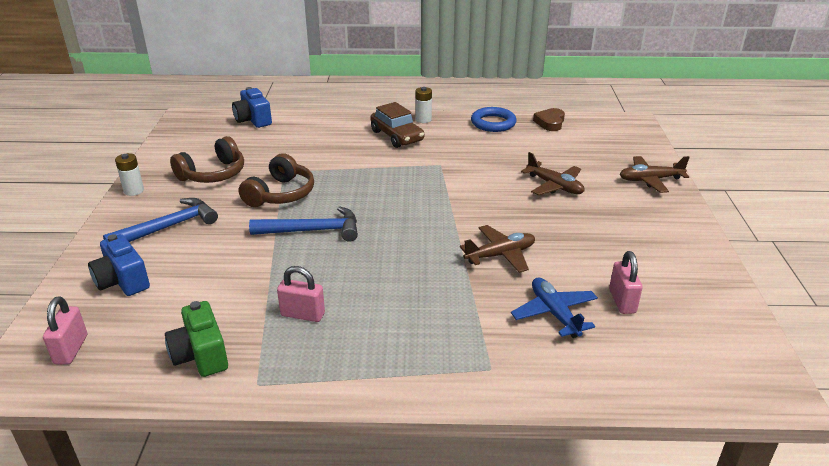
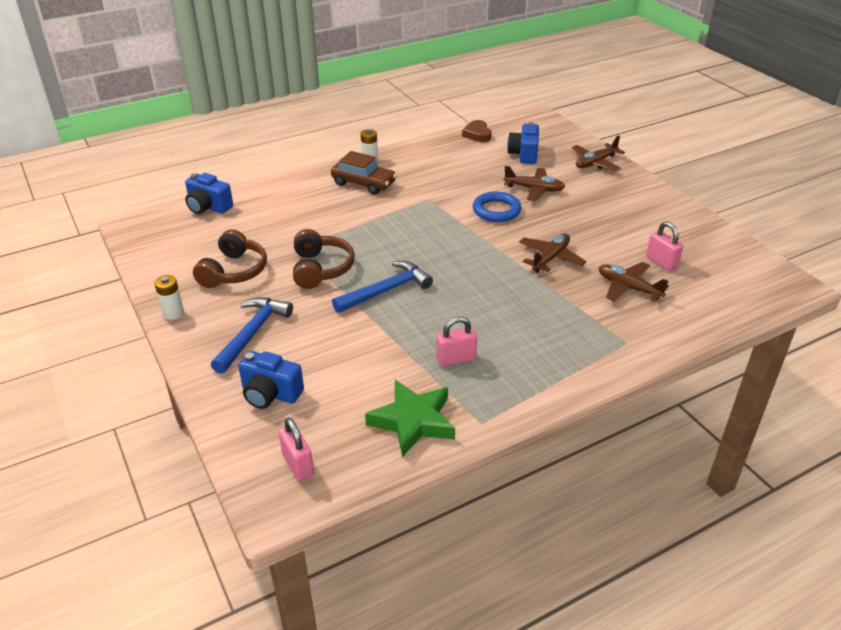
camera: 30 degrees left, 5 degrees up
green camera [165,301,228,377] -> green star [365,380,455,457]
blue ring [471,107,516,132] -> blue ring moved to [473,192,521,222]
blue plane [511,278,598,338] -> brown plane [599,262,669,302]
none -> blue camera [507,122,539,164]

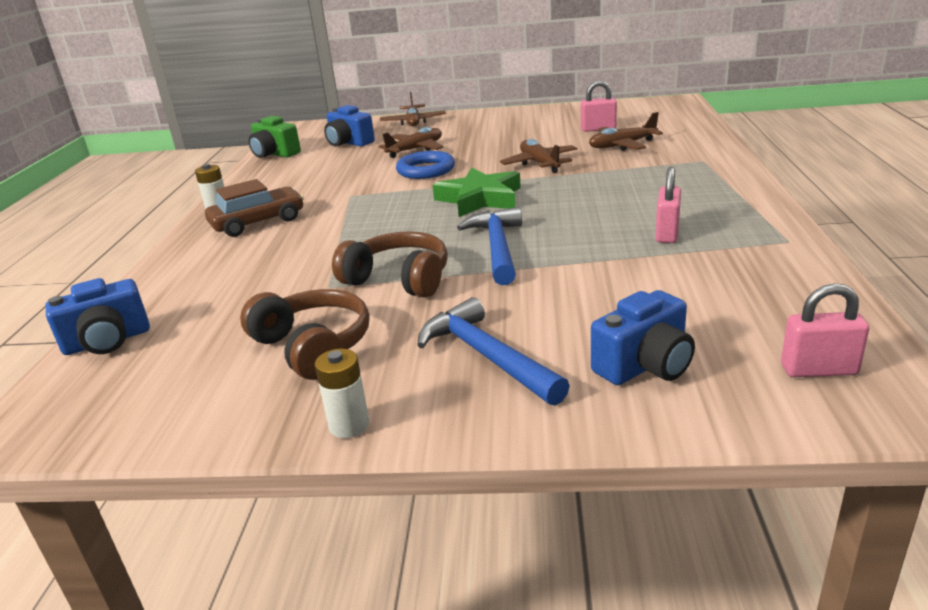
camera: 55 degrees left, 10 degrees down
green star [365,380,455,457] -> green star moved to [432,167,521,217]
brown heart [462,120,491,142] -> green camera [248,116,301,158]

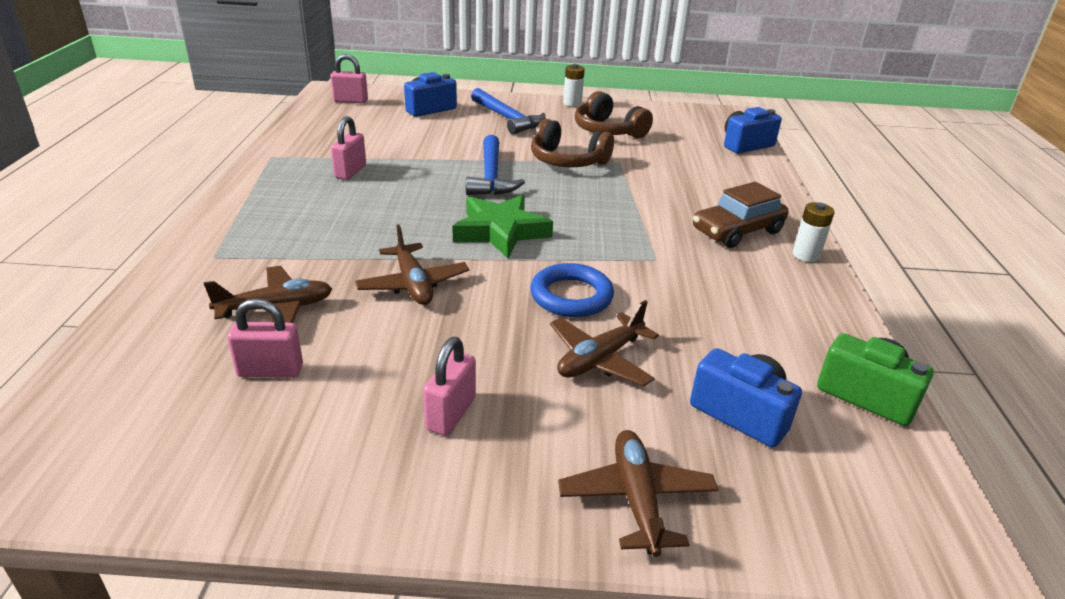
camera: 175 degrees right, 5 degrees up
none -> pink padlock [423,337,476,436]

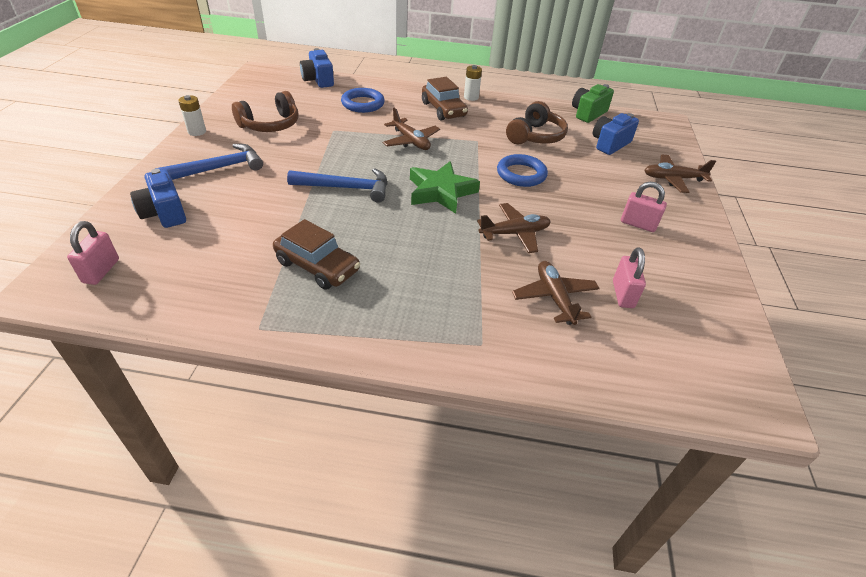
camera: 85 degrees left, 10 degrees up
pink padlock [331,116,366,180] -> brown car [273,219,360,290]
brown headphones [531,119,614,167] -> brown headphones moved to [506,101,568,144]
brown plane [550,300,659,387] -> brown plane moved to [383,108,440,150]
none -> blue ring [341,88,385,113]

